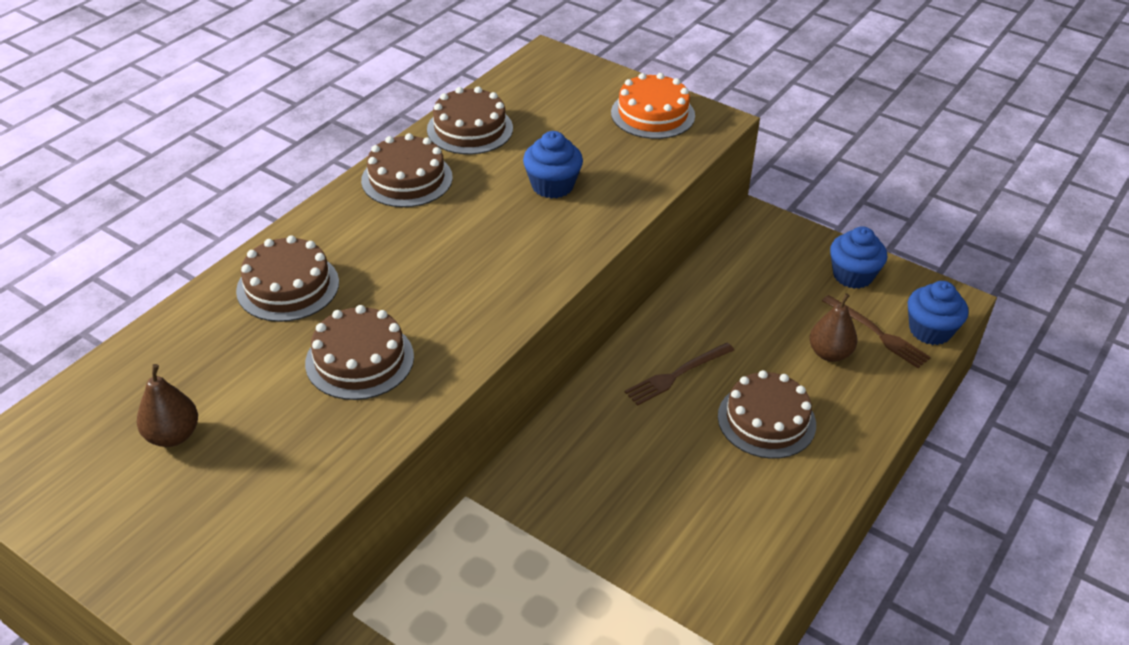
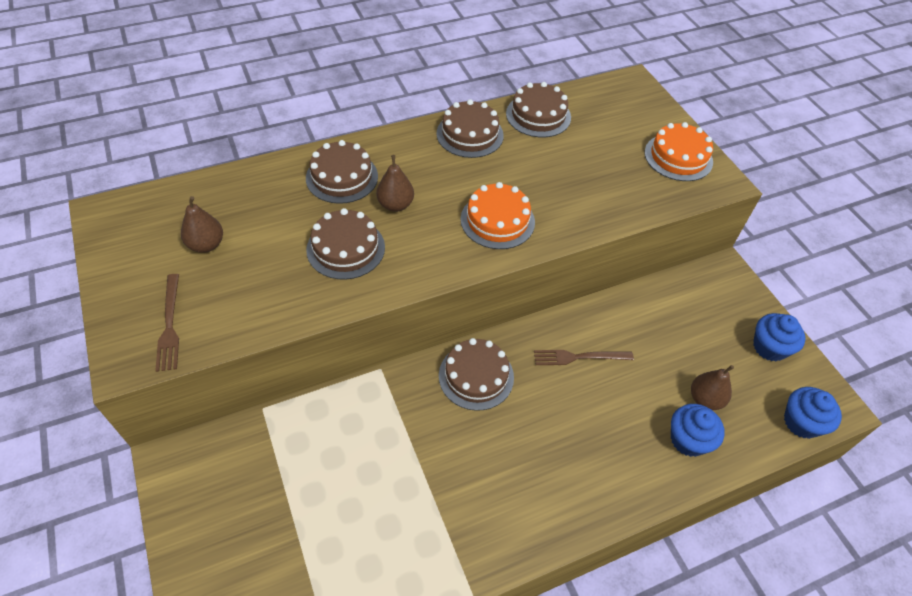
camera: 30 degrees right, 10 degrees up
blue cupcake [523,131,583,199] -> blue cupcake moved to [671,404,725,457]
brown cake [718,370,816,459] -> brown cake moved to [439,338,514,411]
brown fork [822,295,931,368] -> brown fork moved to [155,274,179,372]
none -> brown pear [376,155,414,212]
none -> orange cake [461,182,535,249]

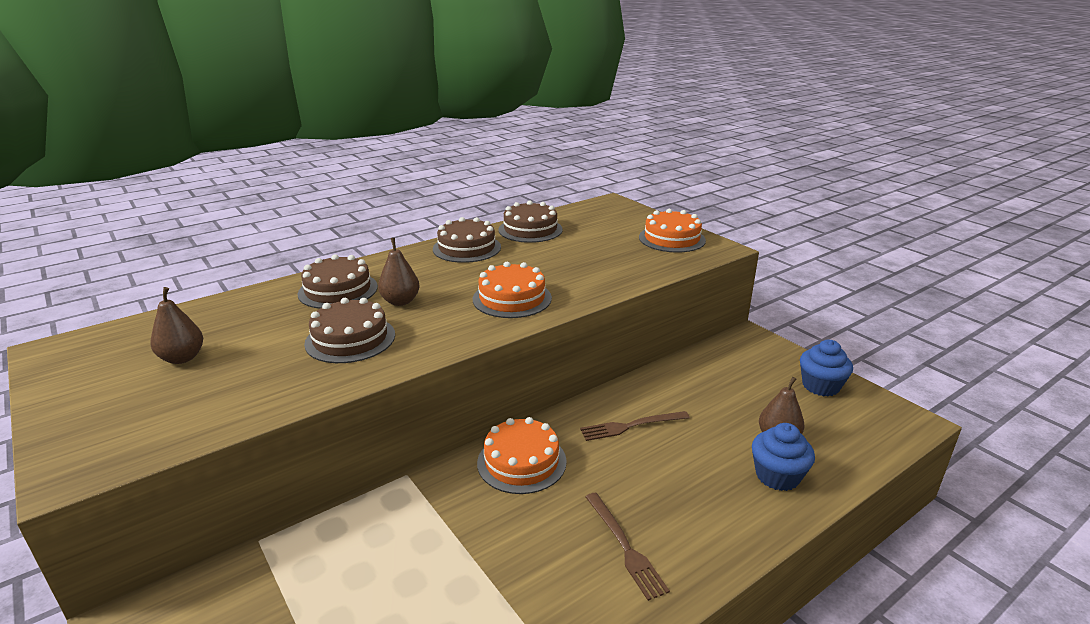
camera: 10 degrees left, 25 degrees down
brown fork [155,274,179,372] -> brown fork moved to [586,493,670,601]
brown cake [439,338,514,411] -> orange cake [477,417,567,494]
blue cupcake [784,387,842,439] -> none

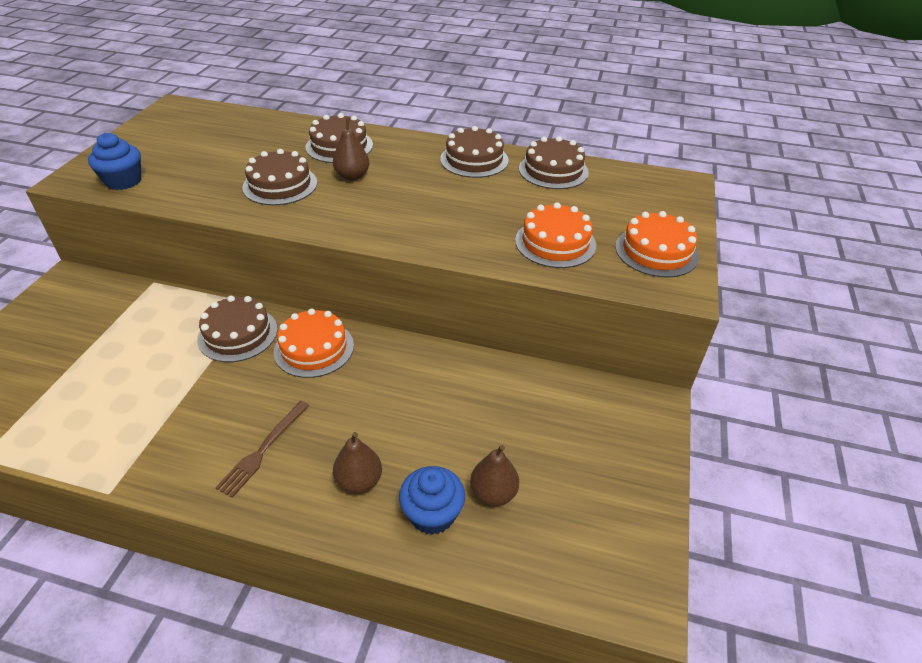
camera: 50 degrees right, 15 degrees up
brown pear [150,287,203,364] -> brown pear moved to [333,432,382,494]
orange cake [473,262,552,318] -> orange cake moved to [515,202,596,268]
brown fork [580,411,690,441] -> none
blue cupcake [800,340,853,397] -> blue cupcake moved to [88,133,141,190]
none -> brown cake [197,296,277,362]

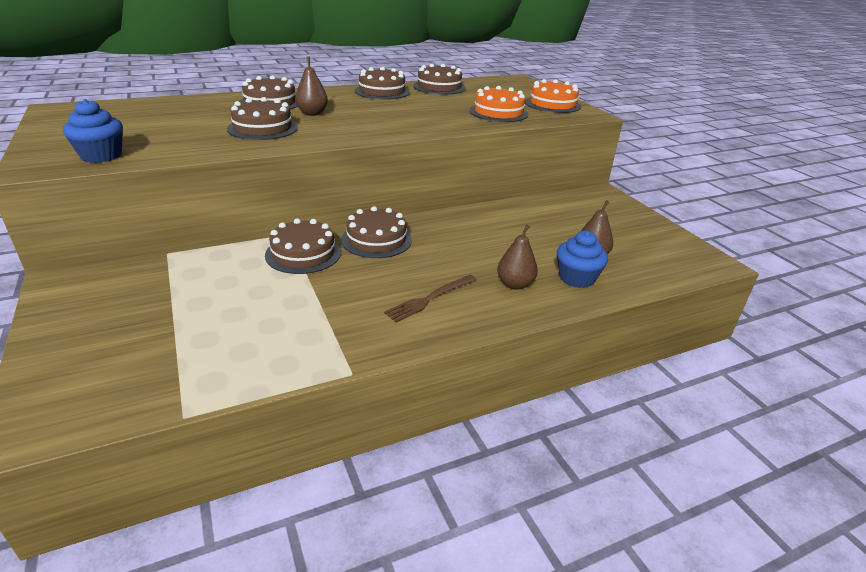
camera: 40 degrees left, 10 degrees down
brown fork [215,401,310,498] -> brown fork turned 60 degrees clockwise [384,275,477,323]
orange cake [274,309,354,378] -> brown cake [341,206,412,258]

